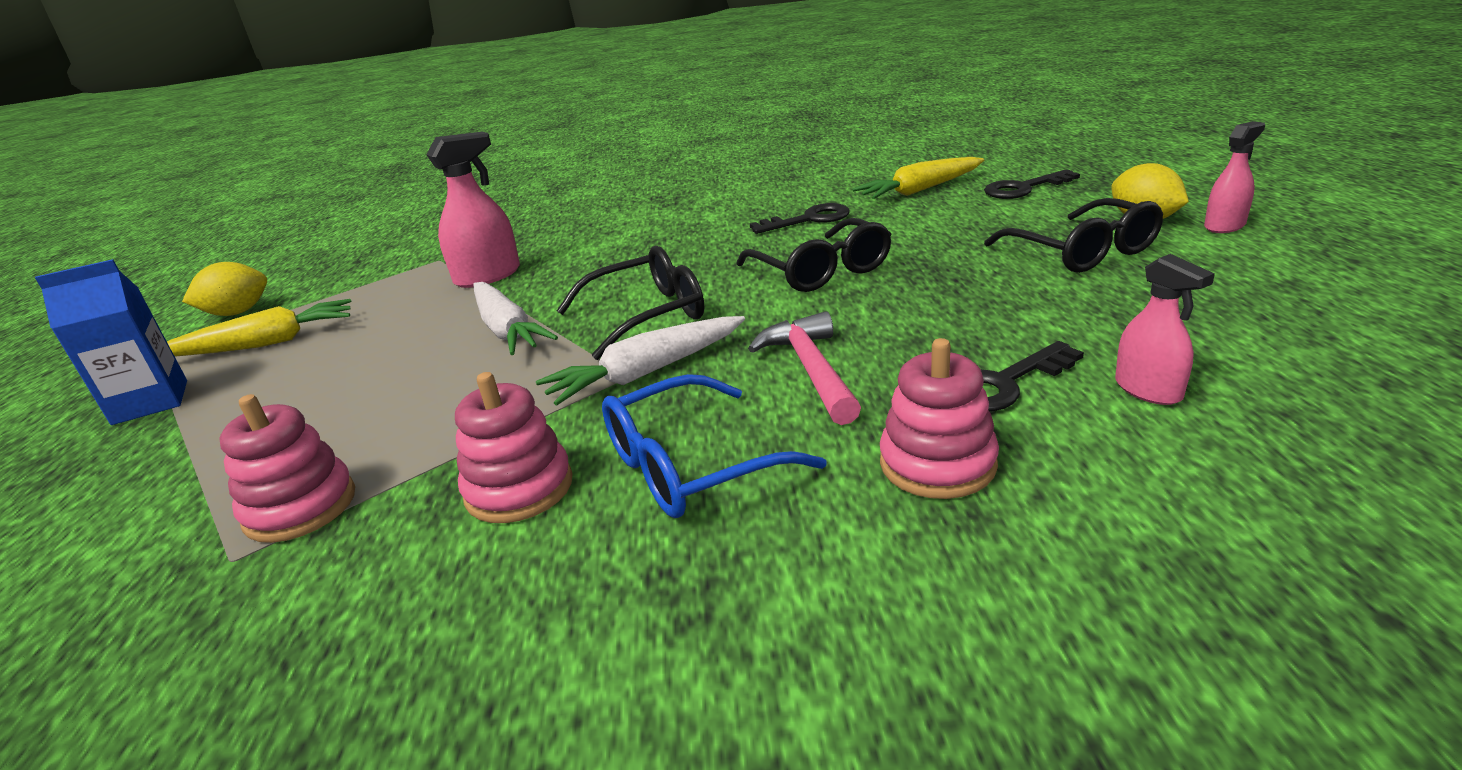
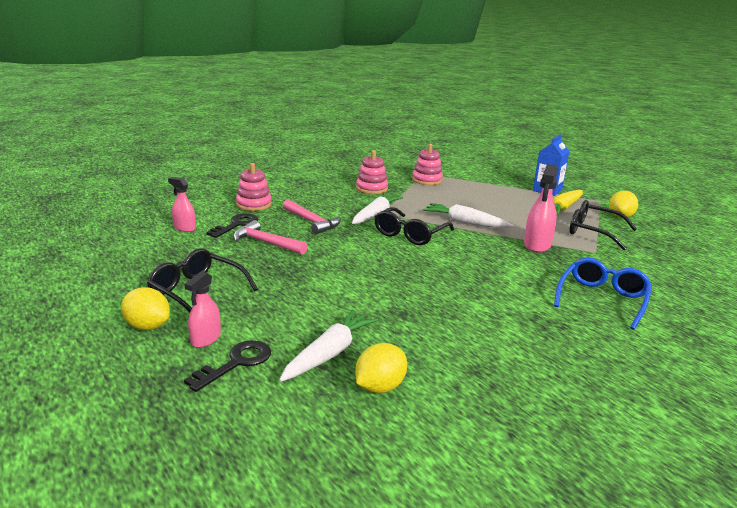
camera: 145 degrees right, 5 degrees down
blue glasses [602,374,827,518] -> blue glasses moved to [554,257,652,330]
black glasses [736,218,892,292] -> black glasses moved to [569,200,637,250]
black key [750,203,850,234] -> none
yellow carrot [852,157,984,199] -> white carrot [279,310,378,382]
pink spray bottle [1204,121,1265,233] -> pink spray bottle moved to [184,272,221,348]
none -> pink hammer [233,220,308,255]
none -> yellow lemon [355,343,407,393]

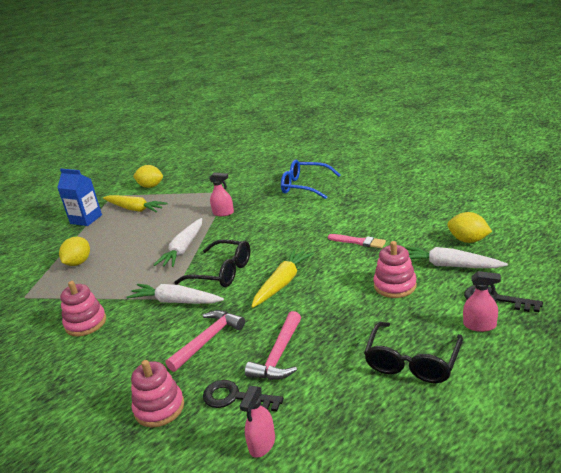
camera: 95 degrees left, 5 degrees up
yellow lemon [121,287,170,330] -> yellow lemon moved to [59,237,90,266]
pink stacking toy [412,144,443,185] -> pink stacking toy moved to [373,241,417,298]
pink spray bottle [524,164,558,252] -> pink spray bottle [209,173,234,216], size x0.64
black glasses [569,200,637,250] -> none
none -> yellow carrot [251,249,314,308]
none -> pink brush [328,234,386,248]

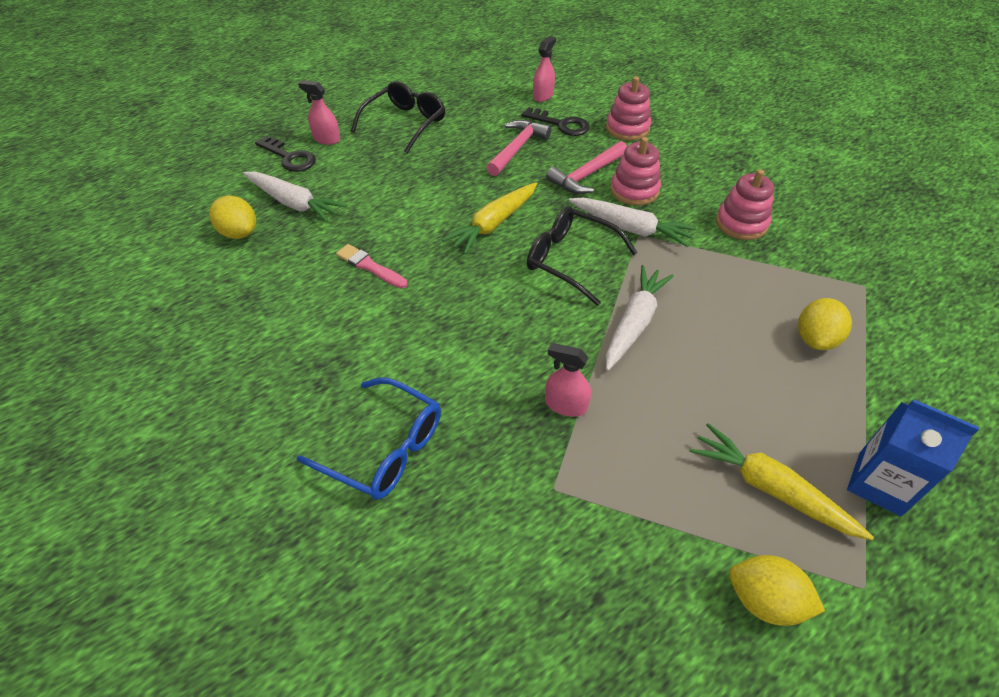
camera: 175 degrees left, 20 degrees up
pink stacking toy [373,241,417,298] -> pink stacking toy moved to [611,137,661,206]

